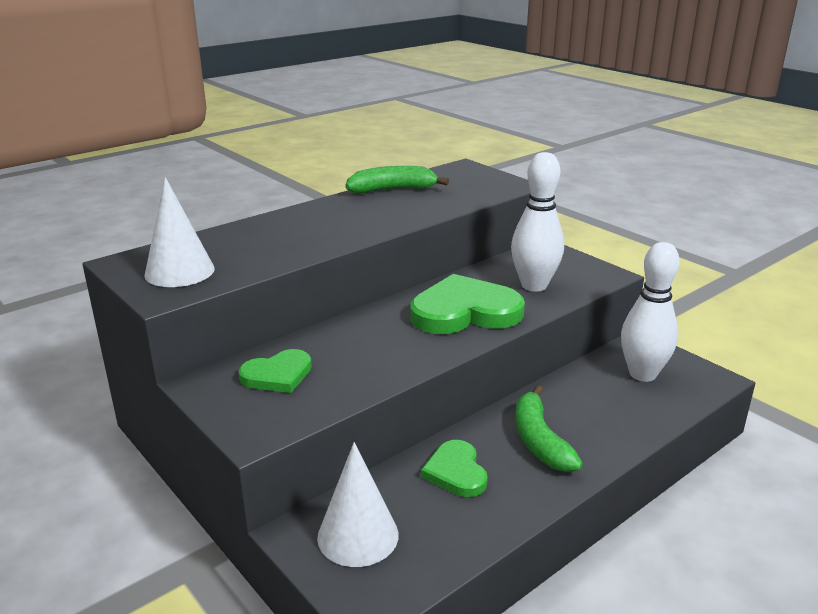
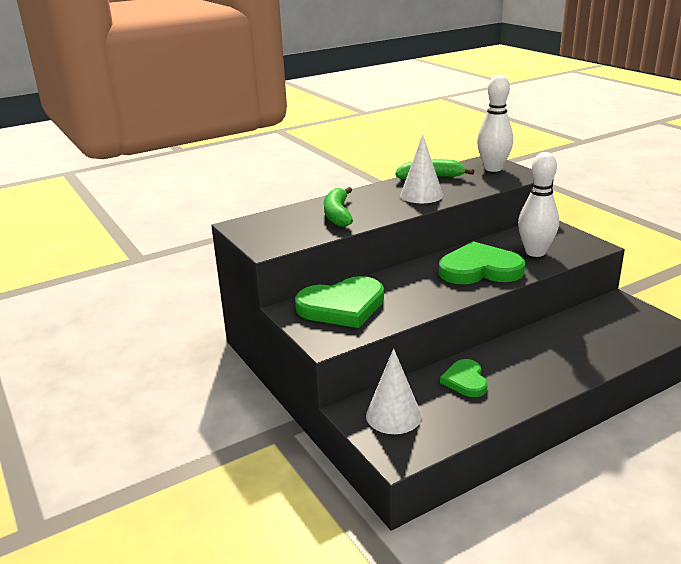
camera: 10 degrees right, 0 degrees up
white cone [144,177,215,287] -> white cone moved to [400,135,443,203]
green heart [238,349,312,393] -> green heart [295,276,384,328], size x1.77
green banana [515,385,583,472] -> green banana moved to [324,187,353,227]
white bowling pin [621,242,680,382] -> white bowling pin moved to [477,74,513,172]

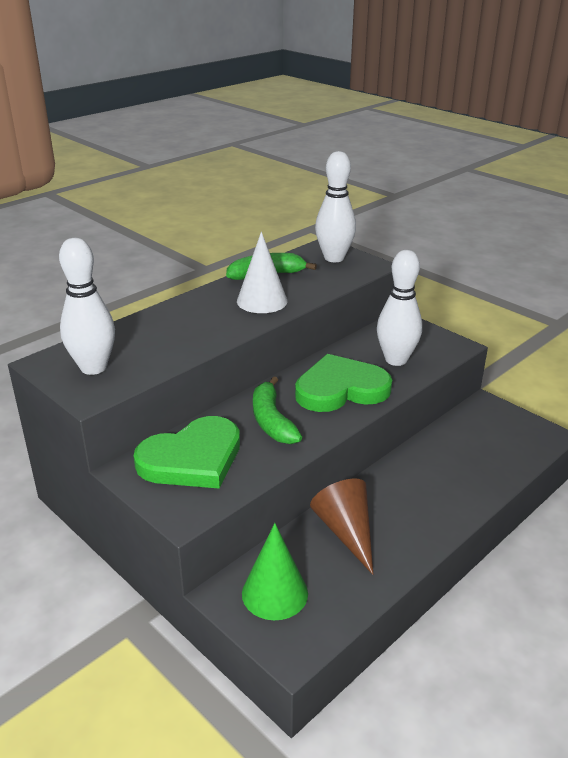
camera: 15 degrees left, 5 degrees up
green banana [324,187,353,227] -> green banana moved to [253,376,302,444]
white cone [366,348,422,434] -> green cone [242,523,308,620]
green heart [440,359,488,397] -> brown cone [310,479,373,575]
none -> white bowling pin [59,238,115,375]

